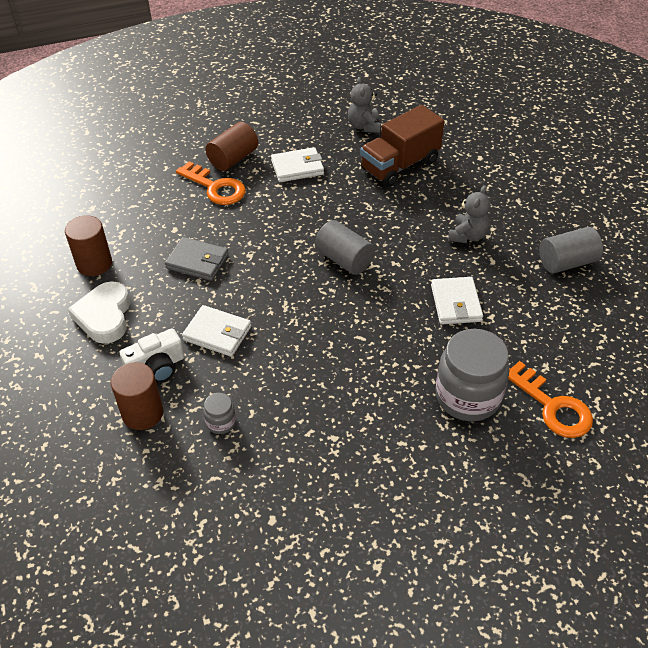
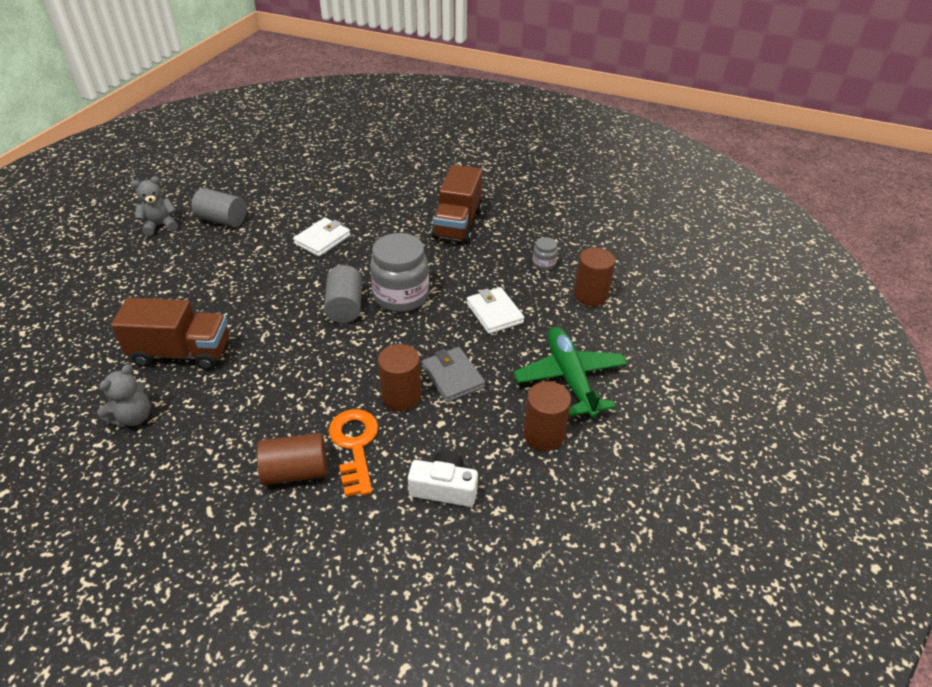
camera: 140 degrees left, 5 degrees down
white heart [68,281,130,344] -> green plane [514,327,627,418]
white camera [120,328,185,383] -> white camera moved to [408,450,478,507]
white wallet [271,147,324,182] -> none
grey jar [435,329,510,421] -> grey jar moved to [370,233,429,312]
grey teddy bear [448,185,491,243] -> grey teddy bear moved to [131,176,178,236]
orange key [508,361,593,438] -> none
none -> brown cylinder [378,344,421,411]
none -> brown truck [431,165,483,244]

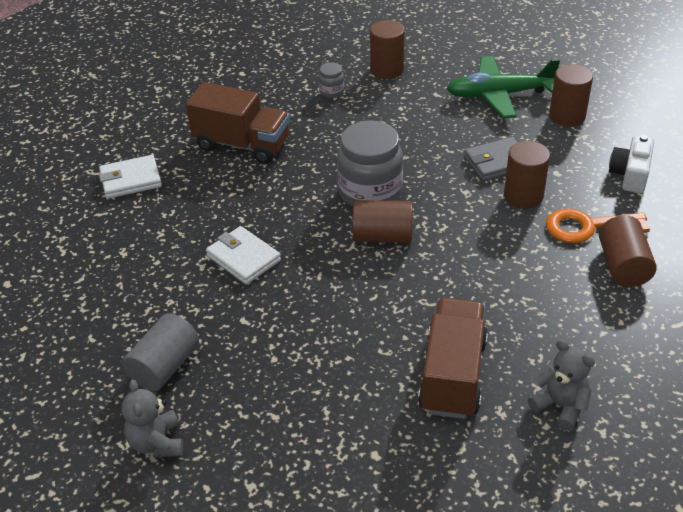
camera: 80 degrees left, 0 degrees up
grey cylinder [324,265,362,323] -> brown cylinder [353,200,413,243]
white wallet [467,287,524,334] -> white wallet moved to [99,155,162,199]

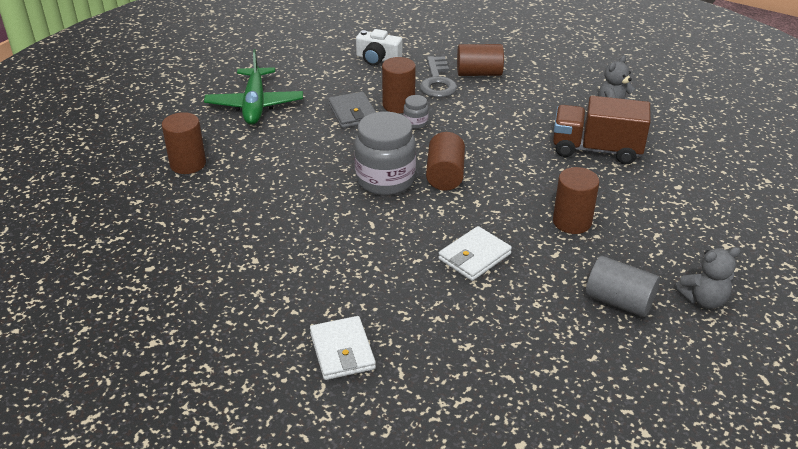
camera: 90 degrees left, 5 degrees down
brown truck [186,82,290,164] -> none
grey jar [318,62,344,98] -> grey jar moved to [403,95,428,129]
orange key [546,208,650,243] -> grey key [420,56,458,98]
brown cylinder [549,64,593,127] -> brown cylinder moved to [553,167,599,234]

